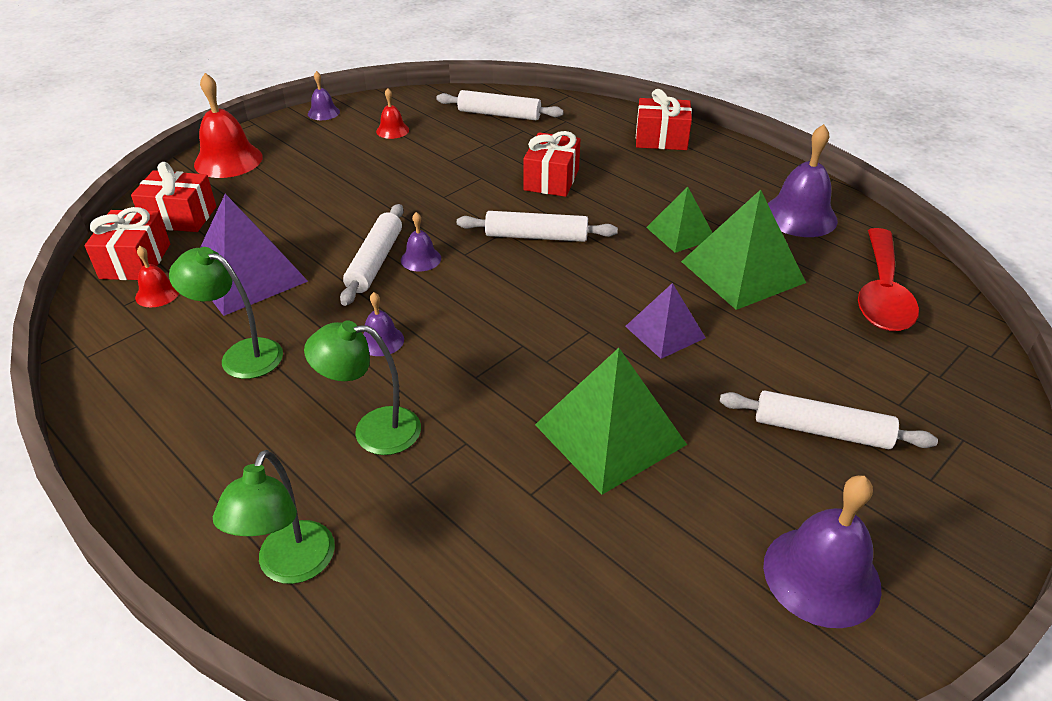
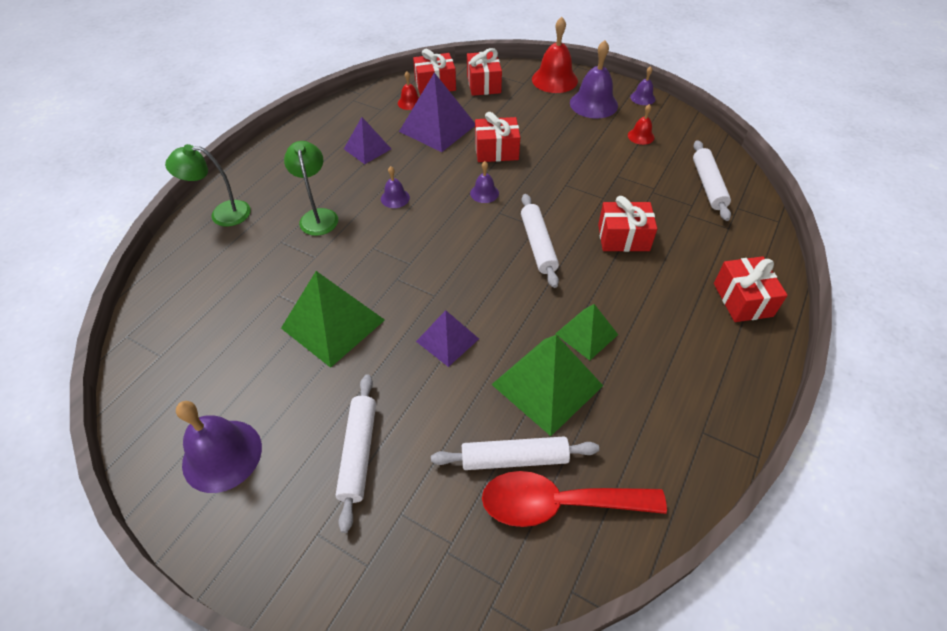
camera: 75 degrees right, 10 degrees up
green lamp [169,247,283,379] -> purple pyramid [344,117,391,164]
white rolling pin [340,204,404,306] -> white rolling pin moved to [431,436,599,470]
purple bell [768,124,838,237] -> purple bell moved to [570,40,618,119]
none -> red gift [475,112,520,162]

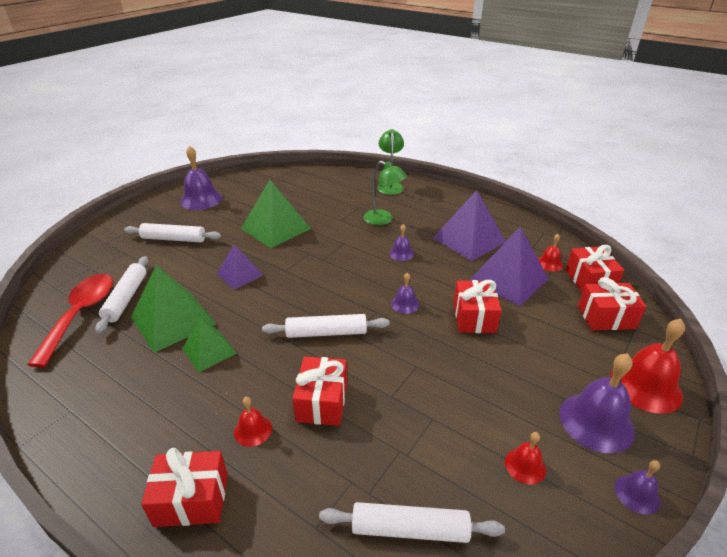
camera: 95 degrees right, 15 degrees down
green lamp [284,141,338,236] -> green lamp turned 45 degrees clockwise [363,161,407,225]
purple pyramid [344,117,391,164] -> purple pyramid [433,190,506,261], size x1.67
none -> red bell [234,397,272,447]

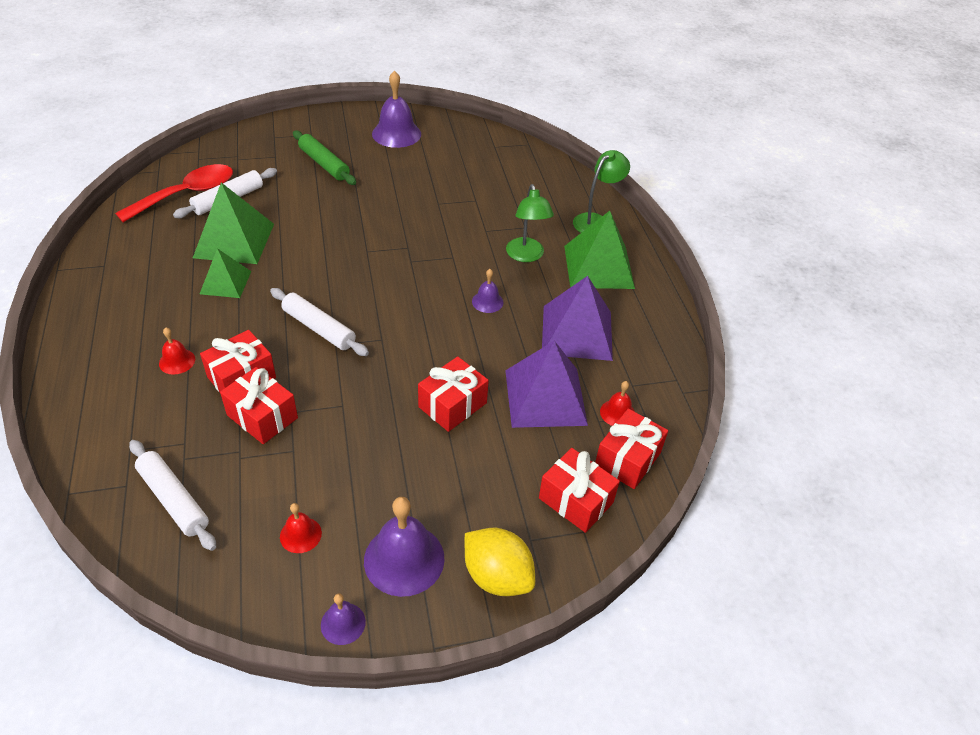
camera: 40 degrees right, 10 degrees up
white rolling pin [124,223,221,242] -> green rolling pin [293,130,356,185]
red gift [141,448,228,527] -> red gift moved to [220,367,298,444]
purple pyramid [217,244,264,290] -> none
green pyramid [241,180,311,248] -> green pyramid moved to [564,211,635,289]
purple bell [391,273,420,314] -> none
red bell [611,319,685,414] -> yellow lemon [465,528,535,596]

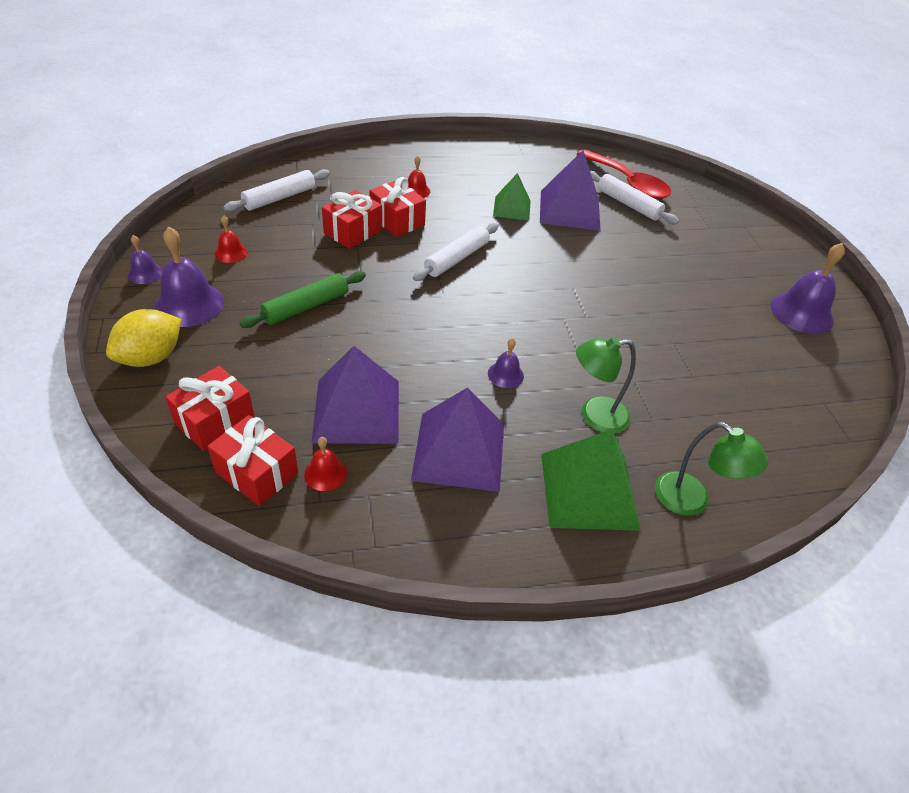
camera: 90 degrees right, 0 degrees up
green pyramid [193,183,274,264] -> purple pyramid [540,150,601,231]
green rolling pin [293,130,356,185] -> green rolling pin moved to [240,271,366,328]
red gift [418,356,489,432] -> none

